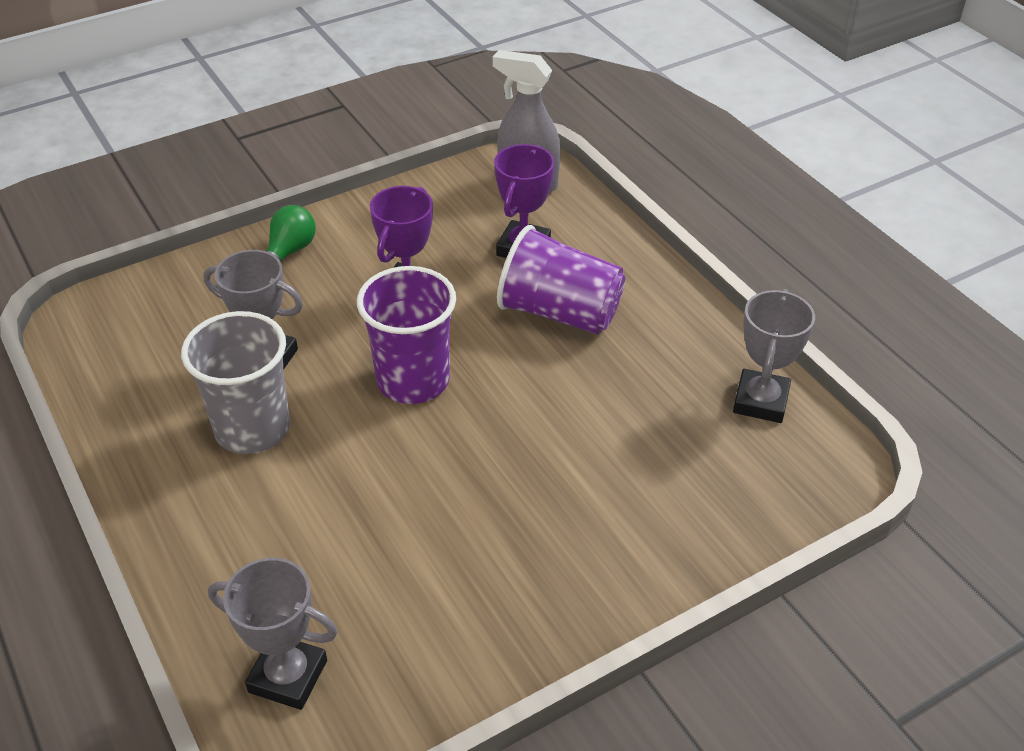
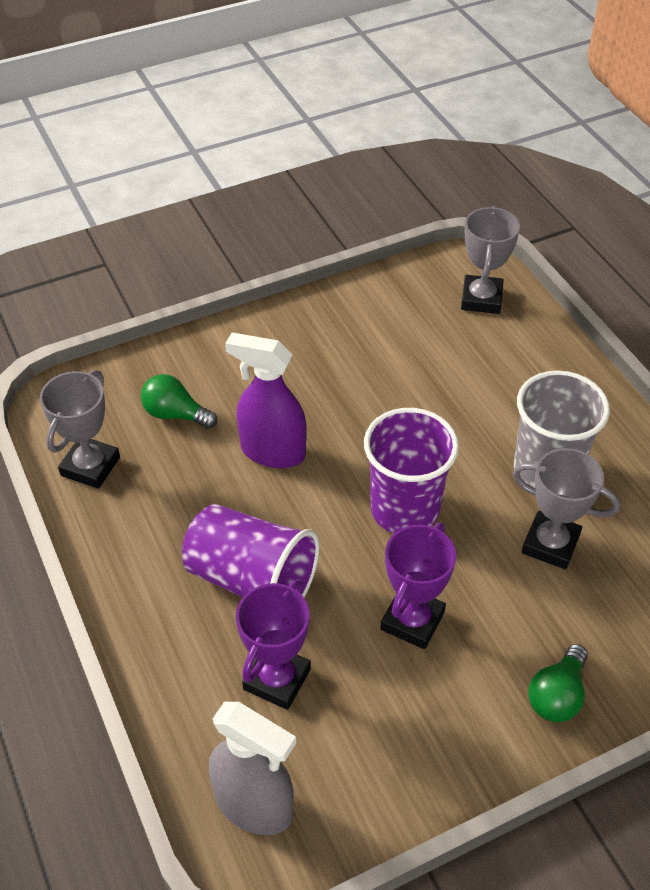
camera: 175 degrees left, 5 degrees up
grey trophy [208,558,338,710] -> grey trophy turned 75 degrees clockwise [461,206,520,314]
none -> green light bulb [141,374,217,429]
none -> purple spray bottle [225,333,307,468]

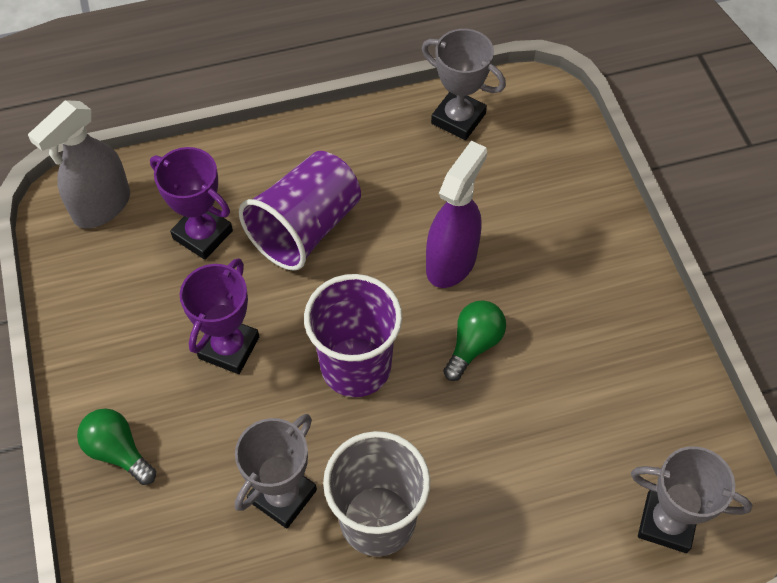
camera: 100 degrees right, 10 degrees up
green light bulb [141,374,217,429] -> green light bulb moved to [443,300,506,381]
purple trophy [381,522,456,649] -> purple trophy turned 75 degrees clockwise [180,258,259,374]

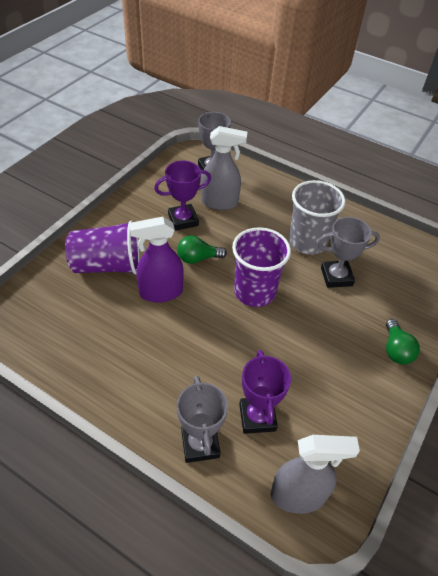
camera: 135 degrees left, 10 degrees down
purple trophy [180,258,259,374] -> purple trophy moved to [154,161,211,231]
purple cup [239,151,361,271] -> purple cup moved to [65,220,140,274]
grey trophy [422,29,506,140] -> grey trophy moved to [177,376,228,463]
none -> grey spray bottle [201,126,247,210]

